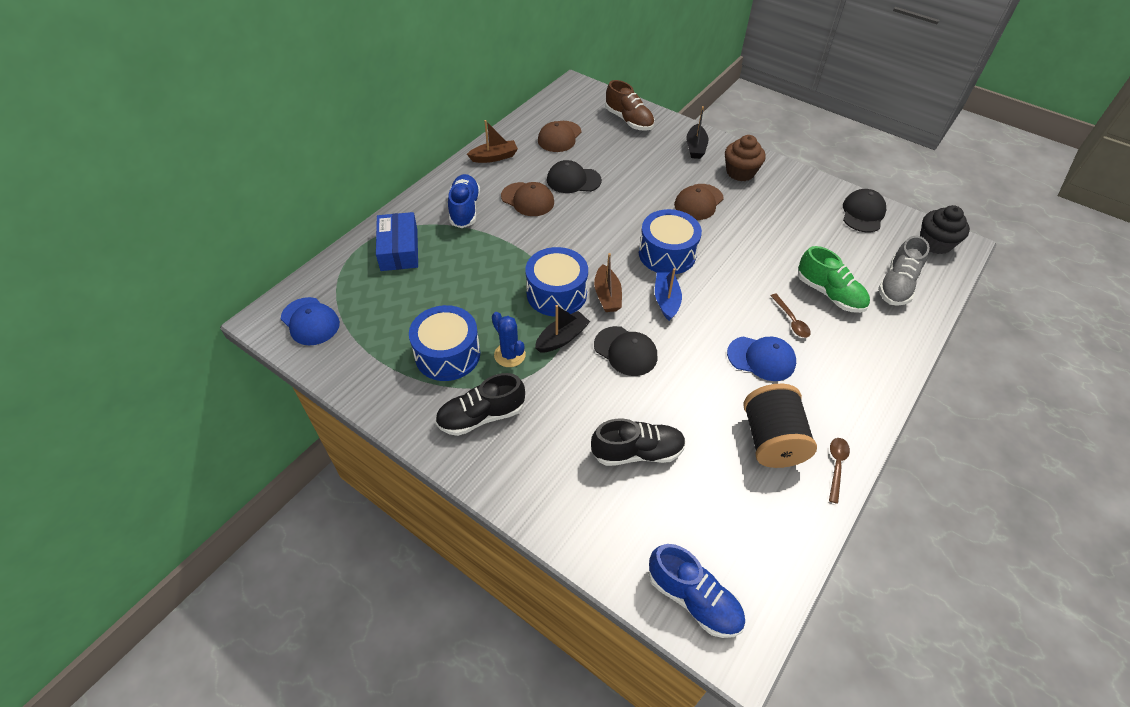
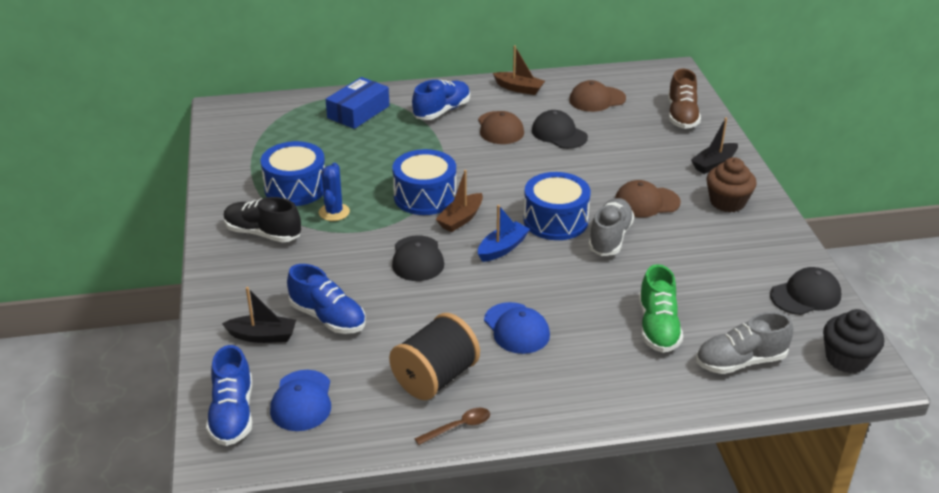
camera: 45 degrees right, 15 degrees down
blue cap [281,297,340,345] -> blue cap moved to [270,370,331,431]
black boat [535,305,590,353] -> black boat moved to [222,287,296,343]
black shoe [591,419,686,466] -> blue shoe [287,264,366,334]
brown spoon [770,294,811,338] -> none
none -> grey shoe [588,198,634,256]

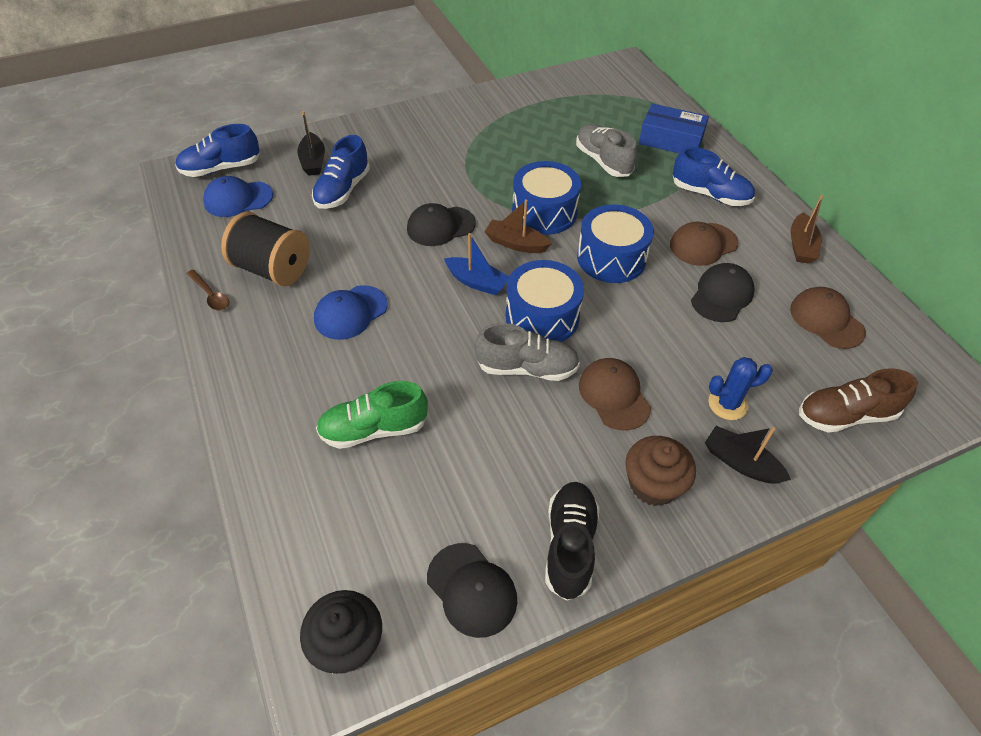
camera: 75 degrees right, 15 degrees up
black shoe [223,197,301,242] -> black shoe moved to [545,482,600,601]
blue drum [261,141,325,206] -> blue drum moved to [577,204,654,283]
blue cactus [319,163,350,221] -> blue cactus moved to [708,357,773,420]
grey shoe [696,312,793,374] -> grey shoe moved to [576,124,637,177]

